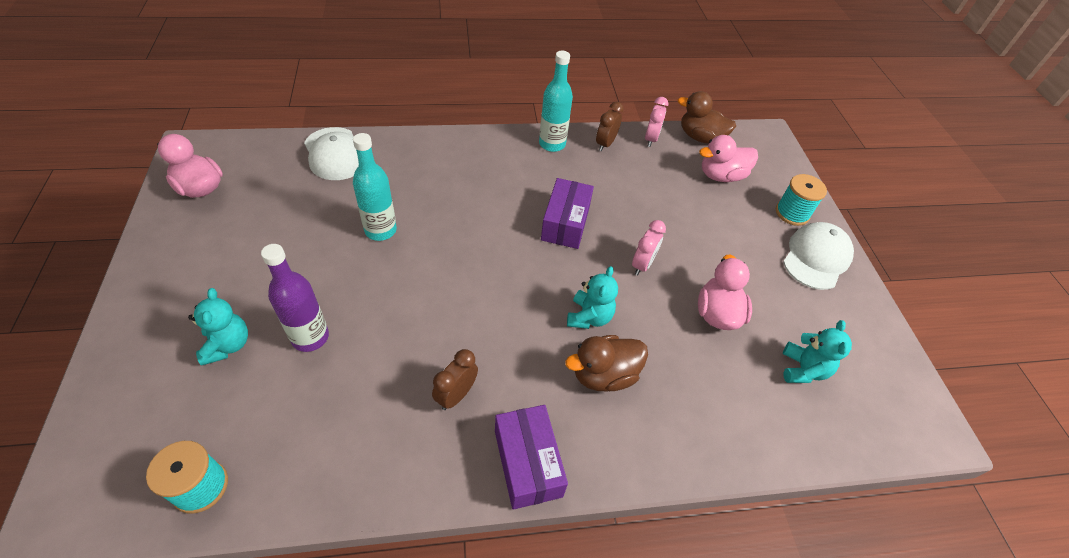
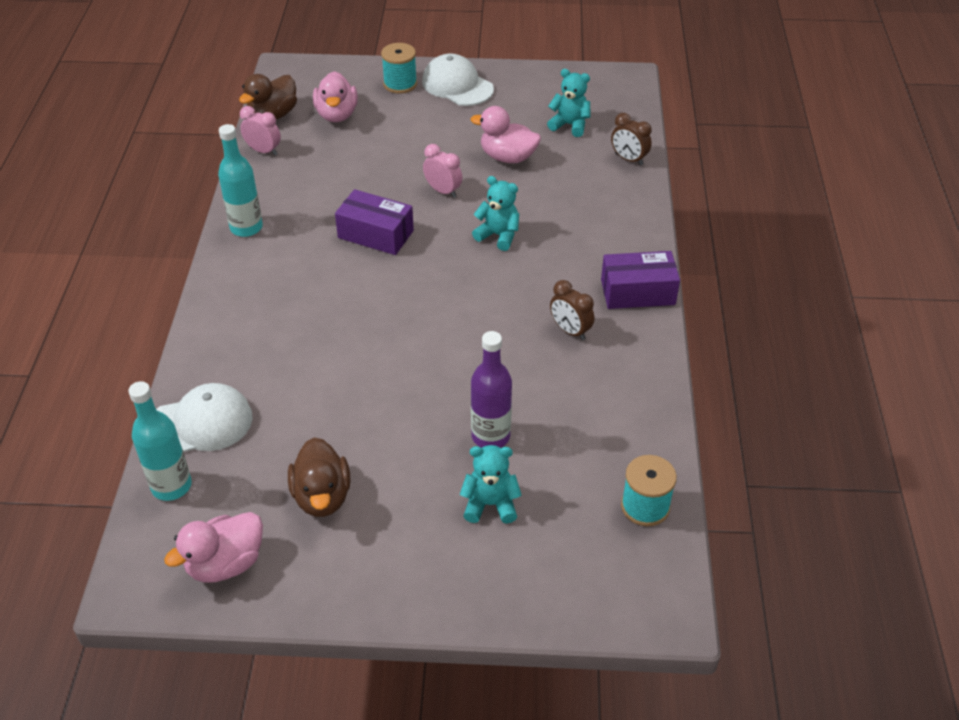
camera: 75 degrees left, 5 degrees down
turquoise bottle [353,133,397,241] -> turquoise bottle moved to [128,381,192,501]
brown duck [565,335,648,391] -> brown duck moved to [288,437,350,517]
brown clock [596,102,623,151] -> brown clock moved to [611,113,652,165]

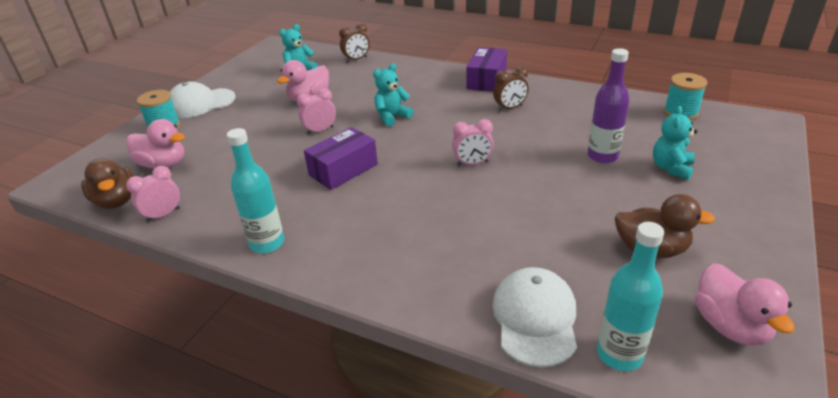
camera: 65 degrees left, 10 degrees down
none -> pink clock [452,119,494,166]

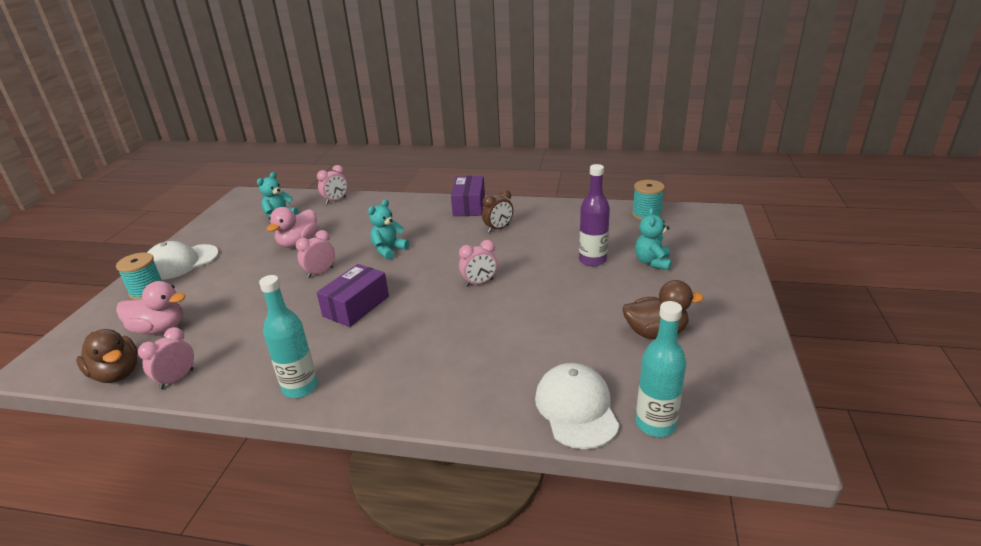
camera: 15 degrees left, 5 degrees down
brown clock [339,23,370,62] -> pink clock [317,165,348,204]
pink duck [695,263,795,346] -> none

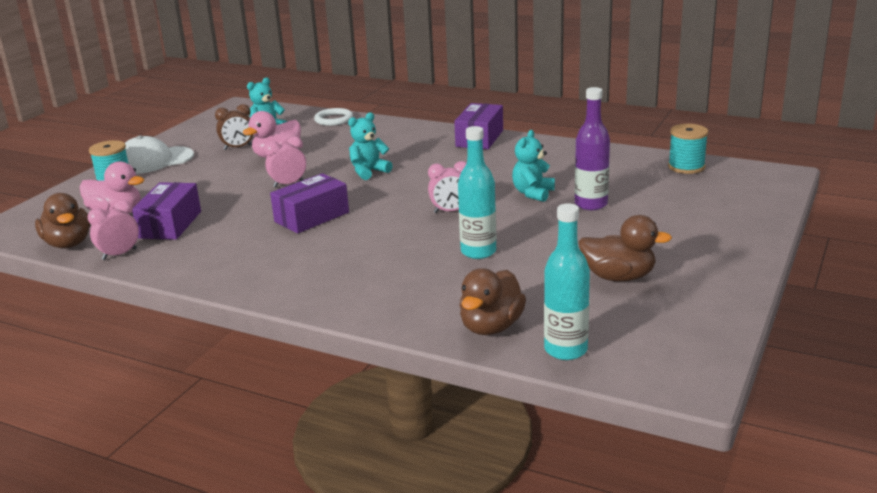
camera: 15 degrees right, 5 degrees down
turquoise bottle [259,275,318,398] -> turquoise bottle moved to [458,126,496,259]
pink clock [317,165,348,204] -> white ring [314,108,353,126]
brown clock [482,189,513,233] -> brown clock moved to [215,104,253,150]
white cap [535,363,620,449] -> brown duck [459,268,526,335]
turquoise teddy bear [635,208,671,270] -> turquoise teddy bear moved to [512,130,555,202]
none -> purple box [132,182,201,240]

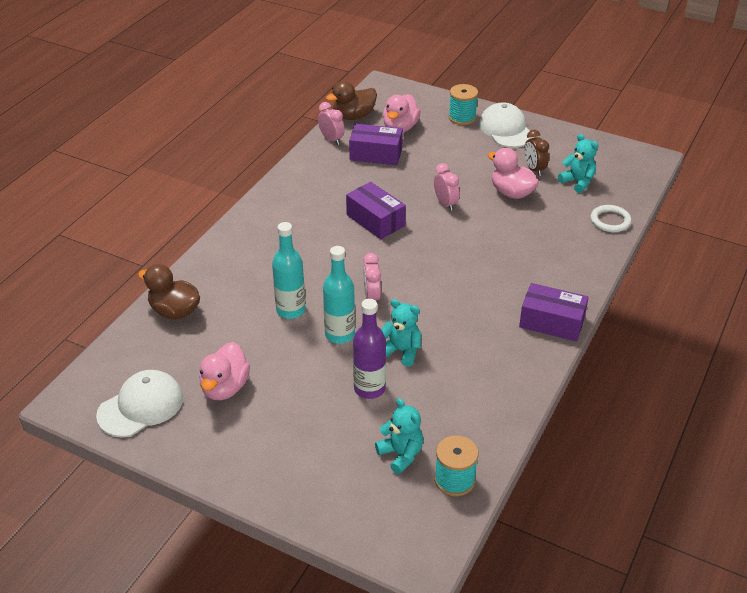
camera: 90 degrees right, 15 degrees up
turquoise teddy bear [348,112,393,180] -> turquoise teddy bear moved to [375,398,423,474]
turquoise bottle [544,203,590,360] -> turquoise bottle moved to [323,246,355,344]
brown duck [578,215,672,282] -> pink duck [199,342,250,400]
none -> white cap [96,370,183,437]

